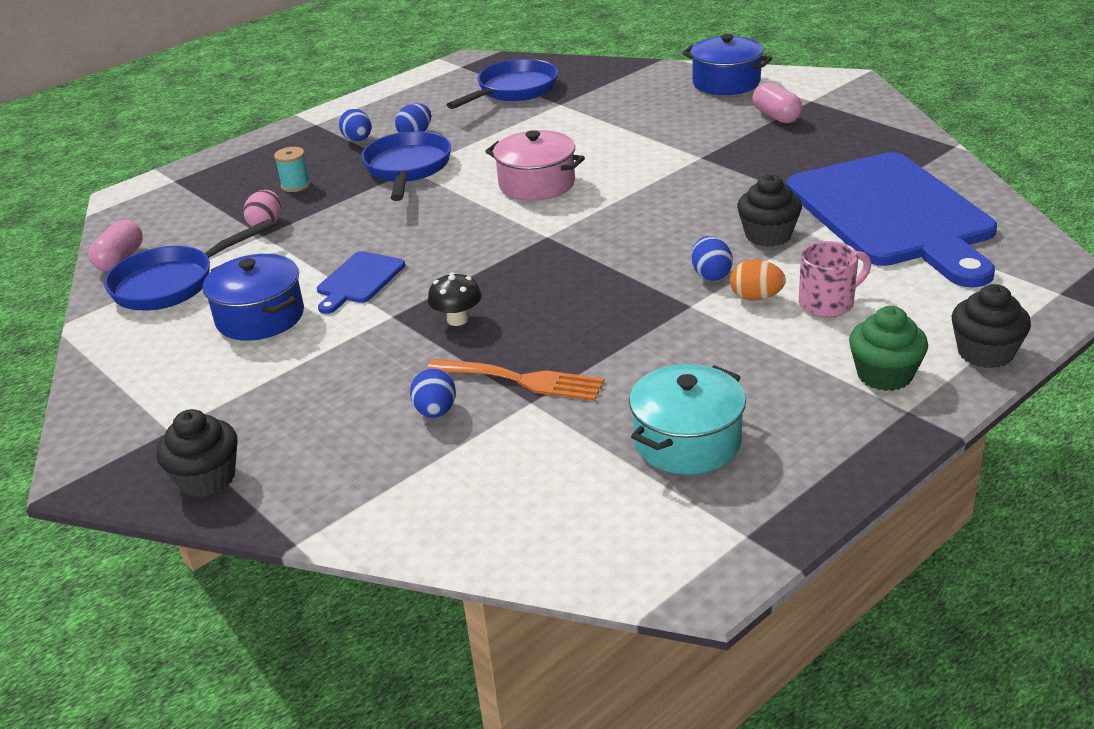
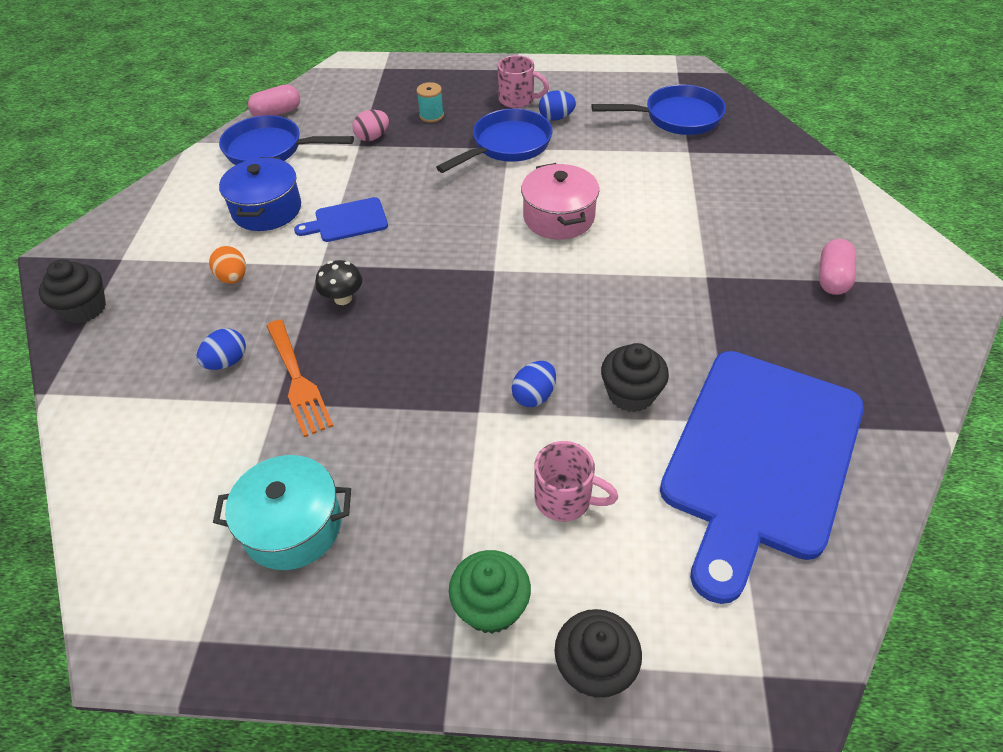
camera: 45 degrees right, 15 degrees up
blue egg [339,109,372,142] -> pink mug [498,55,549,108]
blue pot [682,34,772,95] -> none
orange egg [730,259,786,301] -> orange egg moved to [209,246,246,284]

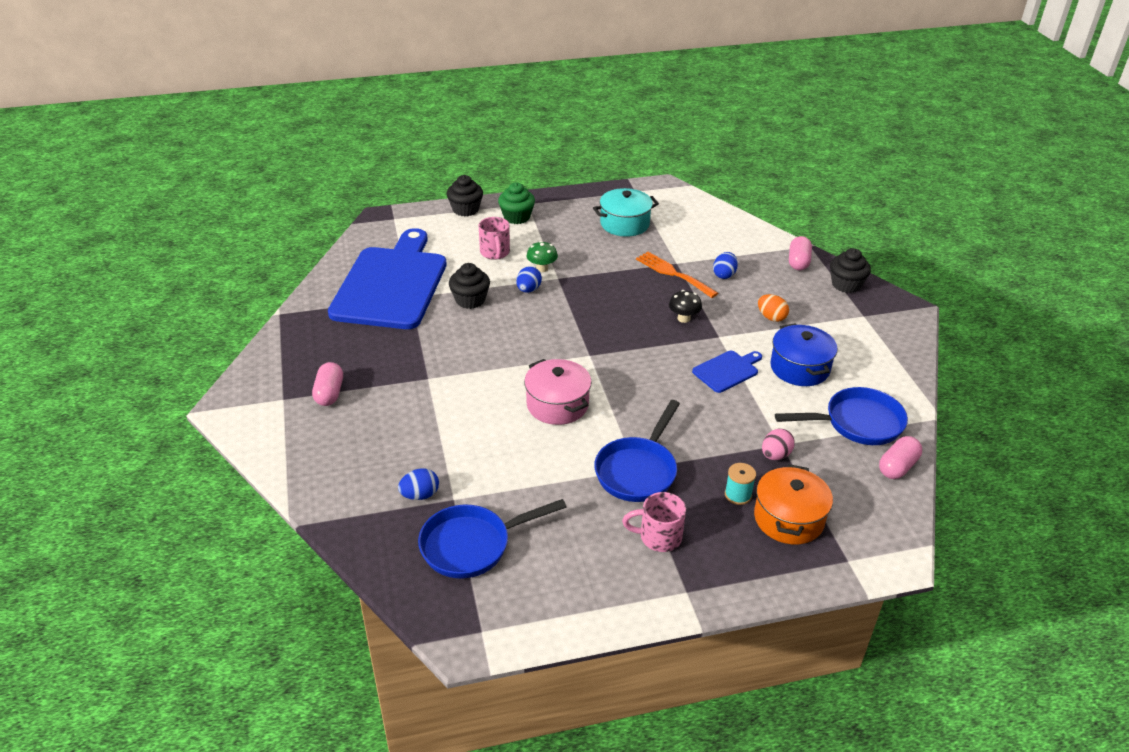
camera: 160 degrees right, 10 degrees down
pink mug [534,441,618,522] -> pink mug turned 105 degrees counterclockwise [479,217,510,260]
blue egg [539,90,576,121] -> blue egg moved to [398,468,439,500]
none -> green mushroom [527,241,558,272]
none -> orange pot [754,464,833,544]
none -> pink capsule [789,236,812,270]

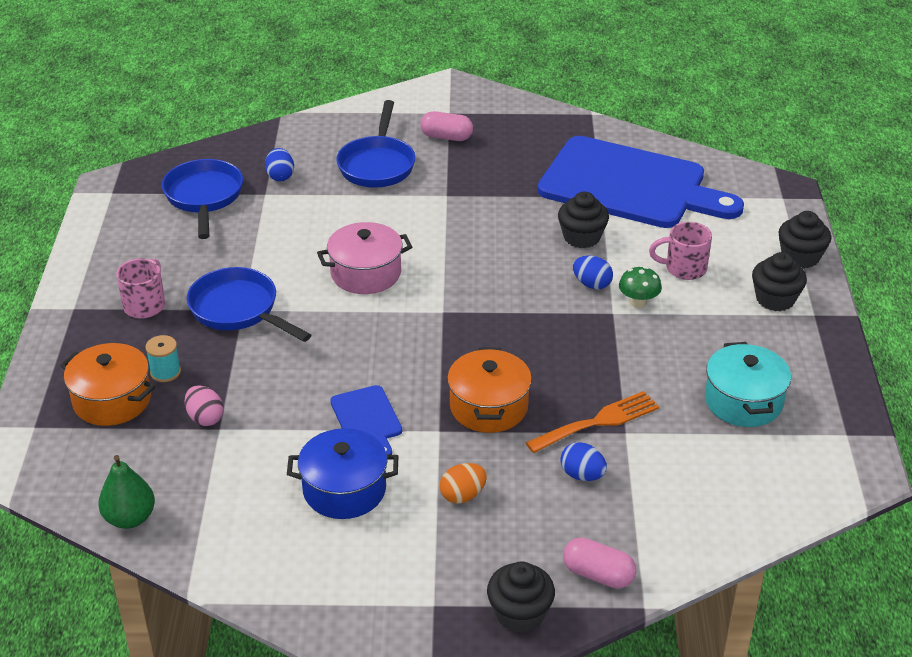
camera: 105 degrees right, 0 degrees up
green cupcake [498,182,535,224] -> black cupcake [752,252,807,311]
black mushroom [669,290,702,323] -> orange pot [447,347,532,433]
blue pan [775,387,908,445] -> blue pan moved to [336,100,416,187]
pink capsule [879,436,922,479] -> green pear [98,455,155,529]

